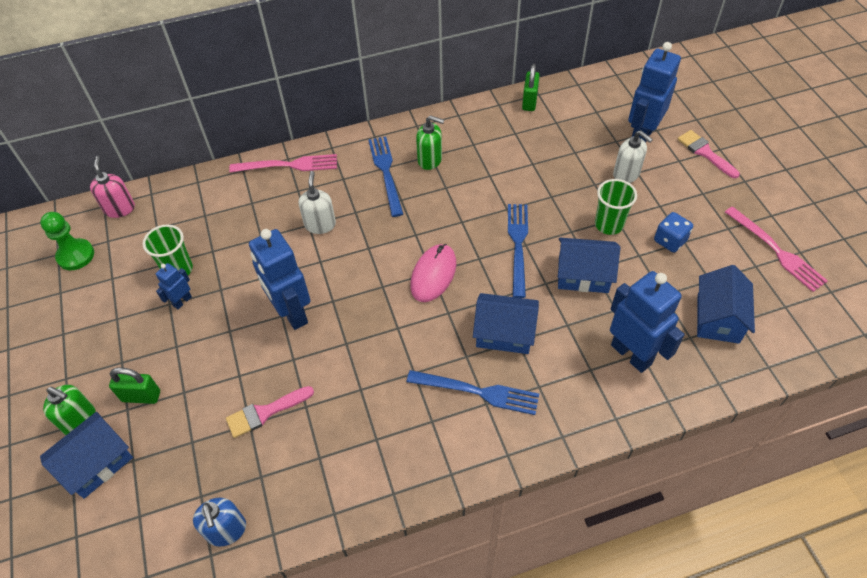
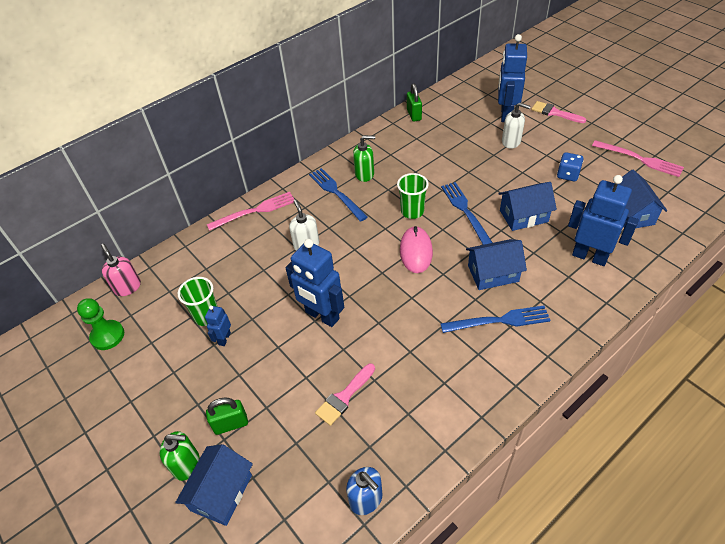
camera: 20 degrees left, 5 degrees down
green cup [595,179,637,235] -> green cup moved to [397,173,429,219]

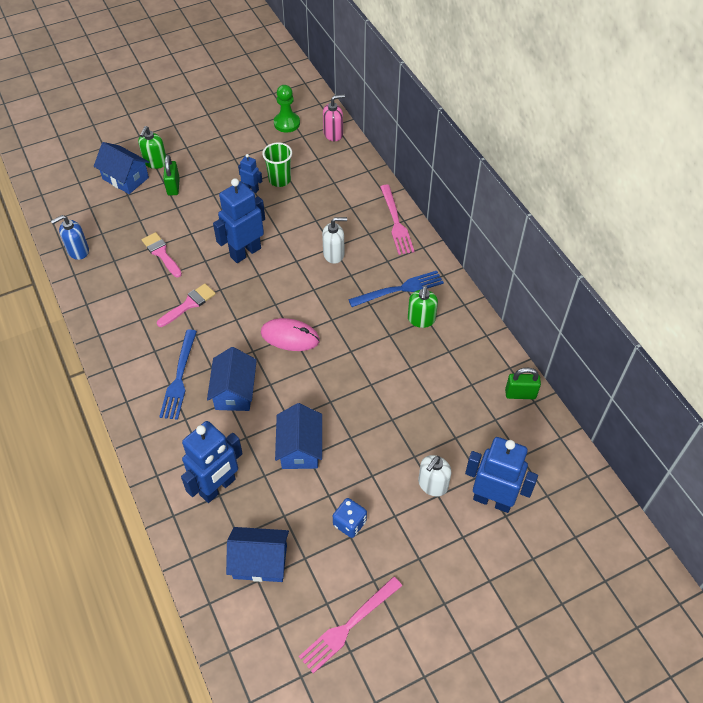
camera: 100 degrees right, 5 degrees up
green cup [397,173,429,219] -> none
blue fork [441,182,493,245] -> none
pink brush [531,101,587,123] -> pink brush moved to [157,283,216,327]

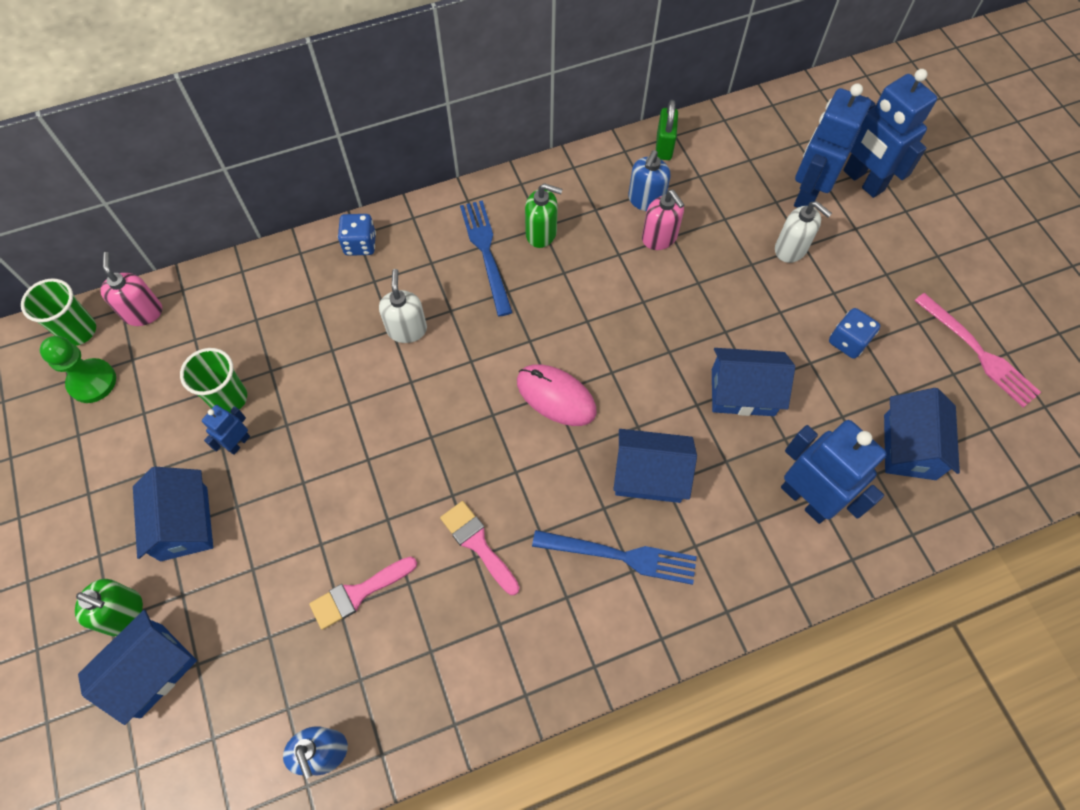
camera: 85 degrees left, 10 degrees up
green padlock [163,155,180,196] -> none
blue robot [213,178,265,263] -> blue robot moved to [843,69,937,198]
pink mouse [261,318,320,351] -> pink mouse turned 75 degrees counterclockwise [517,364,597,426]
pink fork [380,185,414,255] -> blue dice [338,214,376,256]
none -> green cup [21,278,96,346]
none -> blue house [133,467,213,561]
none -> blue soap dispenser [628,150,671,211]
none -> pink soap dispenser [642,190,684,250]

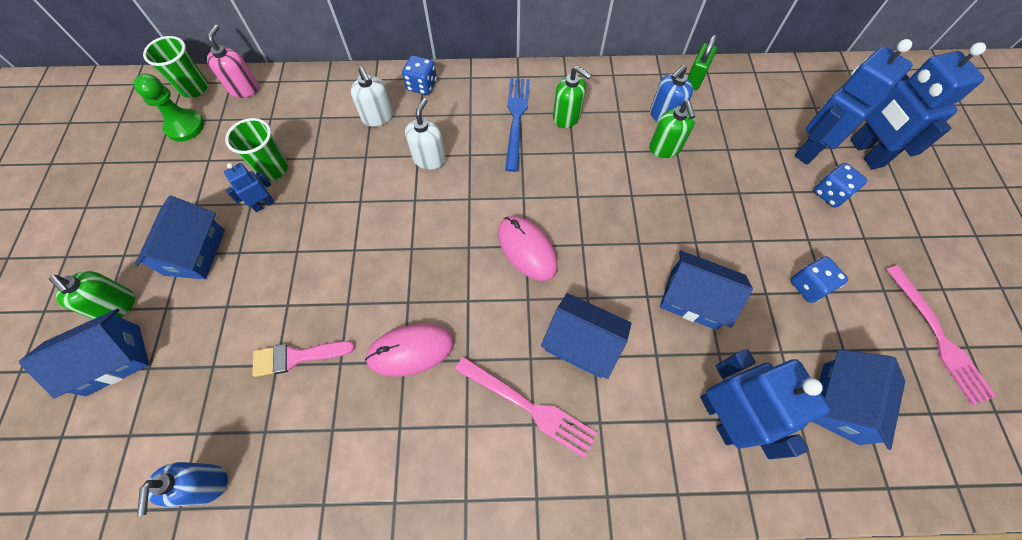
camera: 20 degrees right, 0 degrees up
pink brush [440,501,520,595] -> pink mouse [365,324,454,377]
blue fork [532,530,697,585] -> pink fork [455,356,597,458]
pink soap dispenser [642,190,684,250] -> green soap dispenser [649,101,696,158]
white soap dispenser [775,201,832,263] -> white soap dispenser moved to [351,67,393,127]
none -> blue dice [814,163,867,208]

